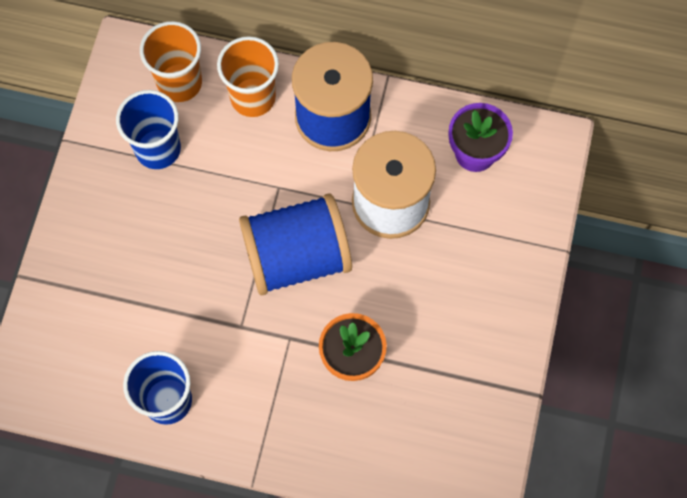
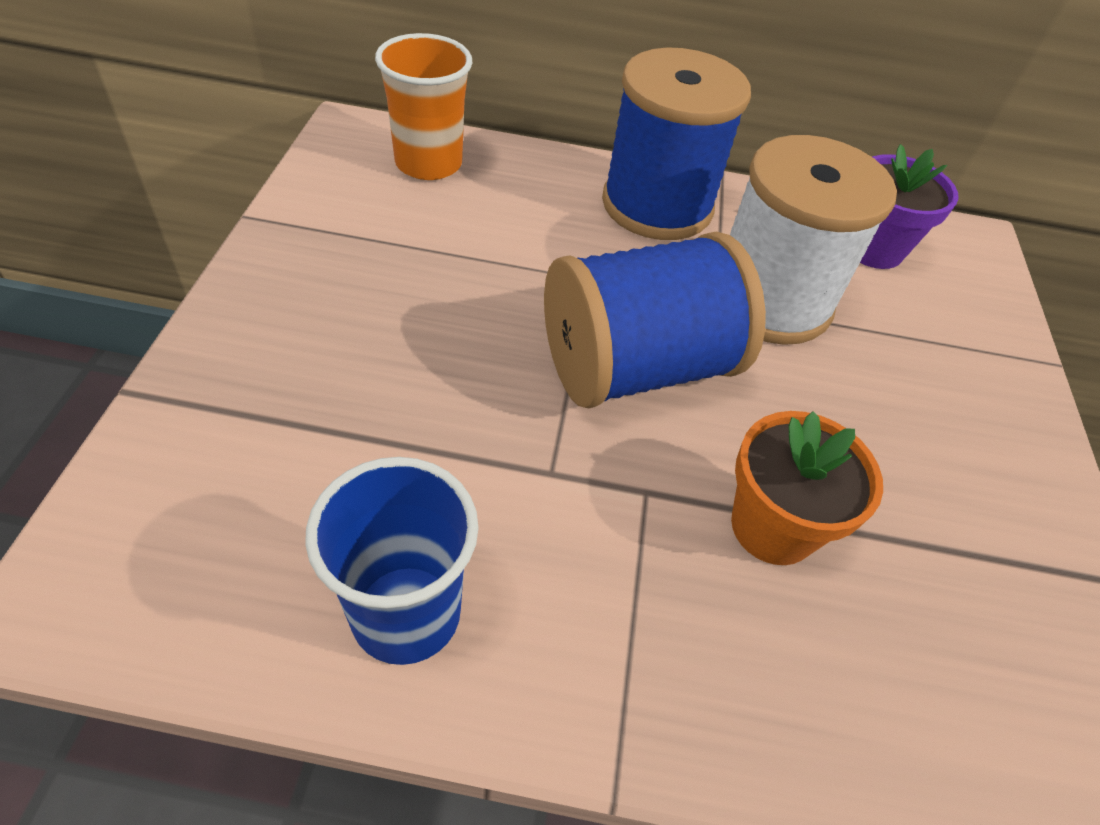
camera: 10 degrees left, 20 degrees down
blue cup [116,90,181,169] -> none
orange cup [217,36,279,117] -> none

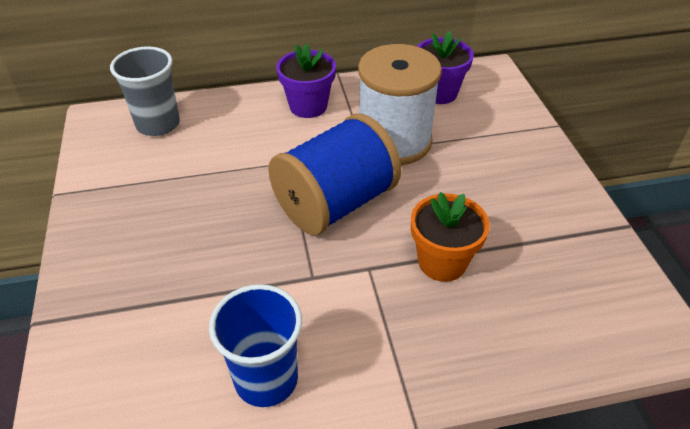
camera: 15 degrees left, 5 degrees down
orange cup [375,33,472,180] -> grey cup [110,46,180,136]
blue spool [602,47,751,240] -> purple flower pot [276,44,336,118]

